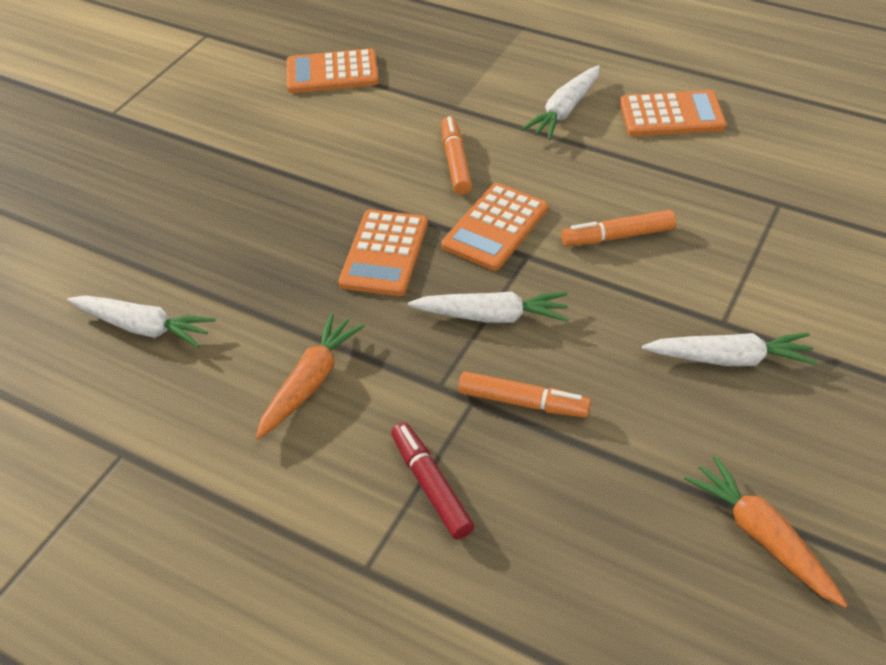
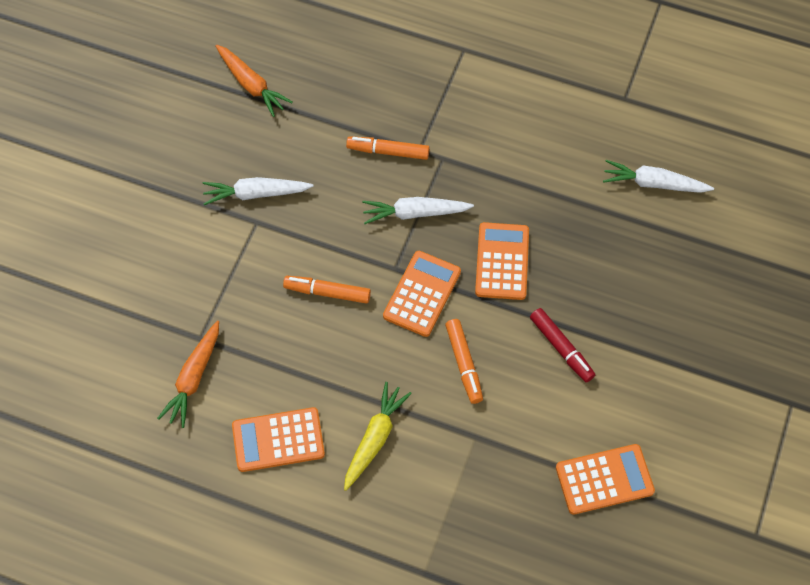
camera: 170 degrees right, 15 degrees up
orange carrot [256,313,365,440] -> orange carrot moved to [157,321,219,428]
red marker [391,423,474,540] -> red marker moved to [530,308,595,382]
white carrot [521,65,600,140] -> yellow carrot [344,382,412,491]
orange marker [561,210,676,246] -> orange marker turned 150 degrees counterclockwise [283,276,371,304]

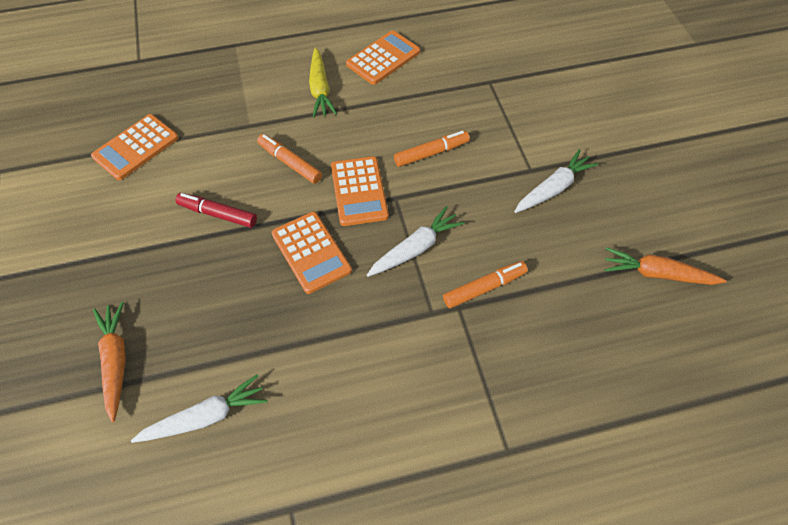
camera: 145 degrees right, 5 degrees down
orange carrot [157,321,219,428] -> orange carrot moved to [93,302,126,422]

